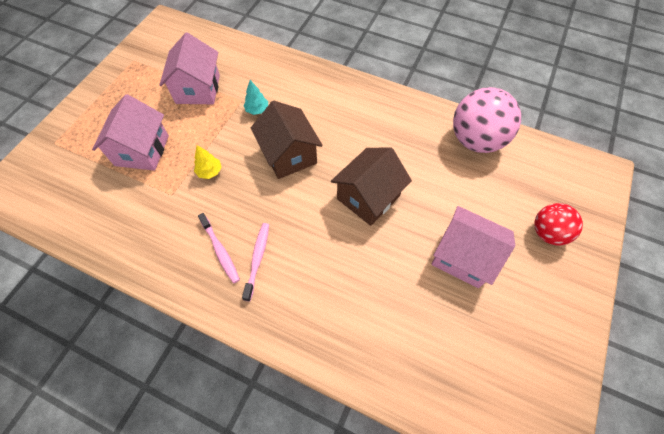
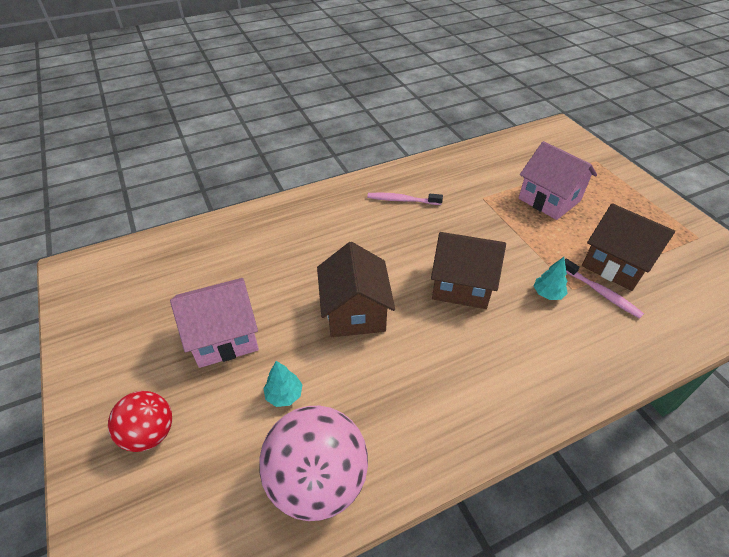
camera: 130 degrees right, 15 degrees down
pink house [159,33,220,104] -> brown house [582,203,675,291]
yellow tree [194,145,222,179] -> none
pink toothbrush [242,223,269,301] -> pink toothbrush moved to [565,259,644,319]
none -> turquoise tree [263,361,303,407]

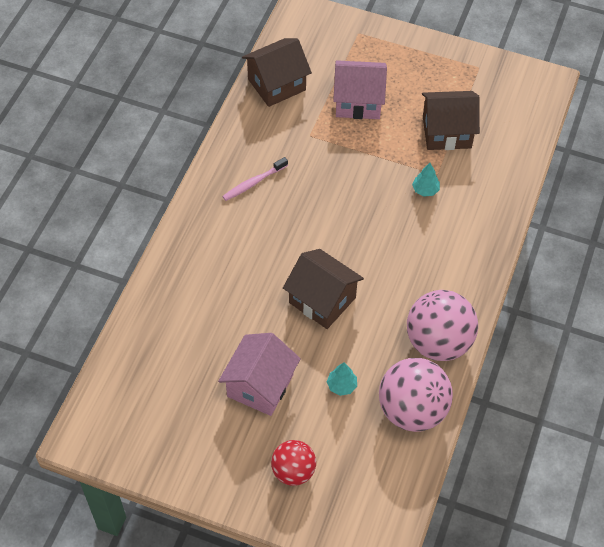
camera: 45 degrees left, 10 degrees up
brown house [431,232,506,309] -> brown house moved to [242,38,312,107]
pink toothbrush [565,259,644,319] -> none
none -> pink ball [407,290,478,361]

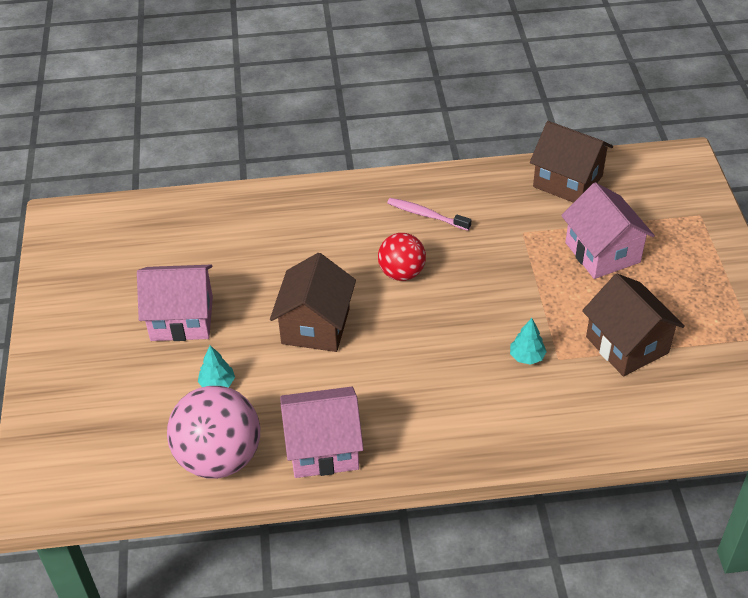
camera: 65 degrees right, 10 degrees down
red ball [271,440,316,486] -> red ball moved to [378,233,426,281]
pink ball [407,290,478,361] -> pink house [280,387,364,478]

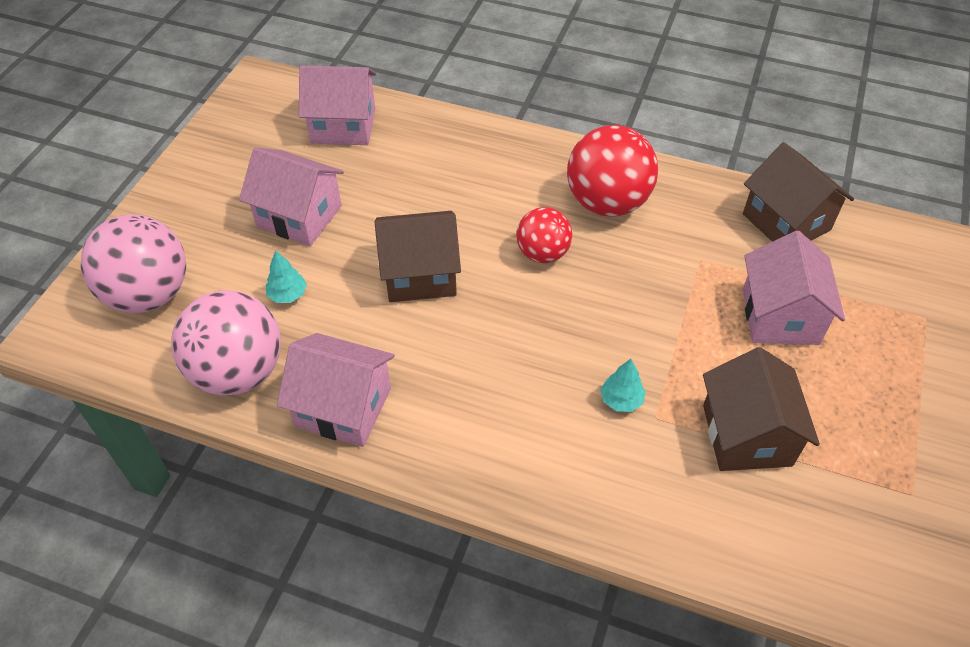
camera: 25 degrees right, 5 degrees up
brown house [270,253,356,352] -> brown house turned 45 degrees clockwise [375,211,461,302]
pink toothbrush [387,198,471,231] -> red ball [567,125,658,216]
none -> pink ball [81,214,186,313]
none -> pink house [299,65,376,145]

